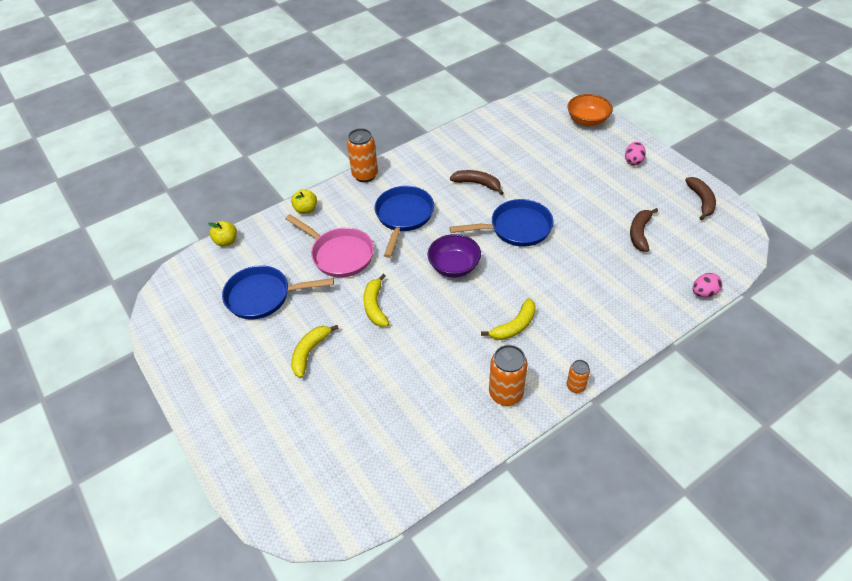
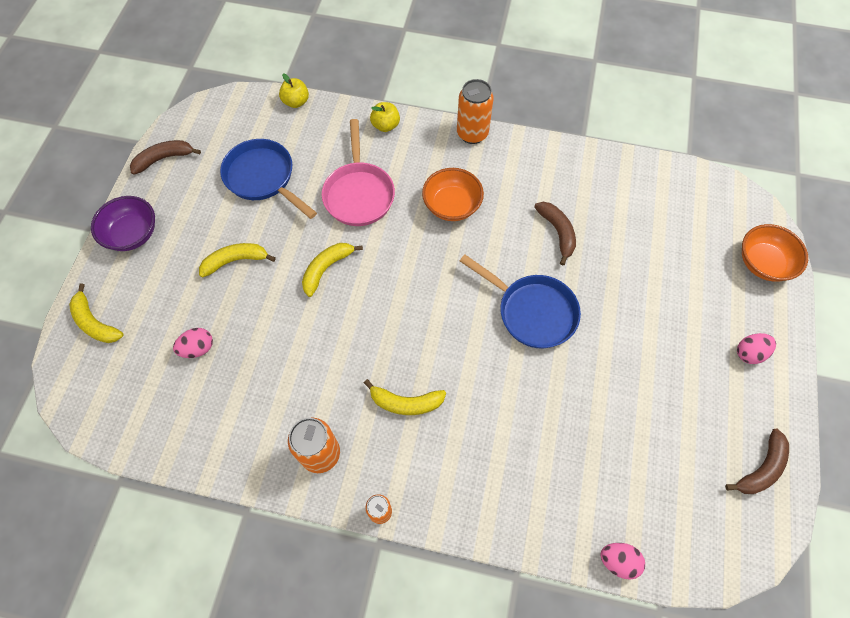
camera: 45 degrees right, 15 degrees up
blue pan [375,186,434,258] -> orange bowl [422,168,484,221]
purple bowl [428,234,481,277] -> purple bowl moved to [91,196,155,251]
brown banana [630,208,658,252] -> brown banana moved to [130,140,201,175]
none -> yellow banana [69,284,123,343]
none -> pink egg [173,328,213,358]

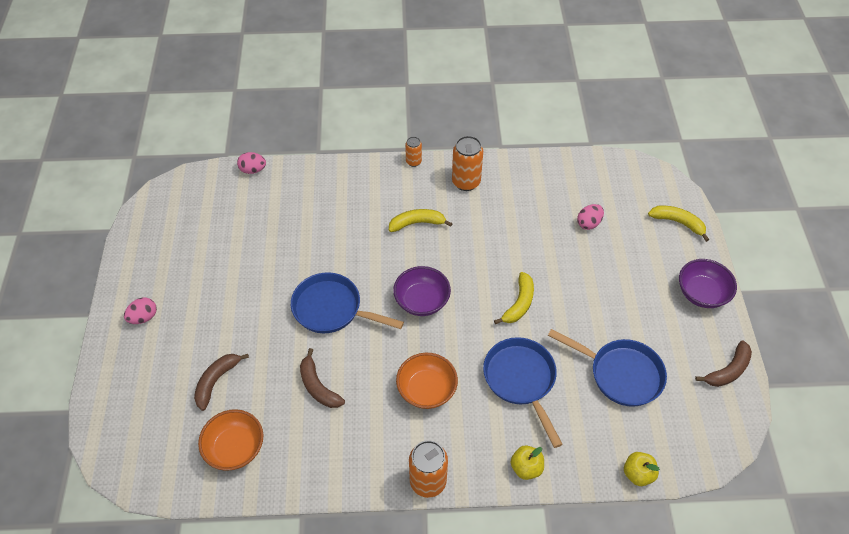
camera: 165 degrees right, 10 degrees down
yellow banana [199,243,276,277] -> none
pink pan [322,119,395,226] -> blue pan [483,337,563,448]
brown banana [725,429,789,494] -> brown banana moved to [194,354,249,411]
orange bowl [742,224,808,282] -> orange bowl moved to [198,409,263,471]
none -> purple bowl [393,266,451,316]

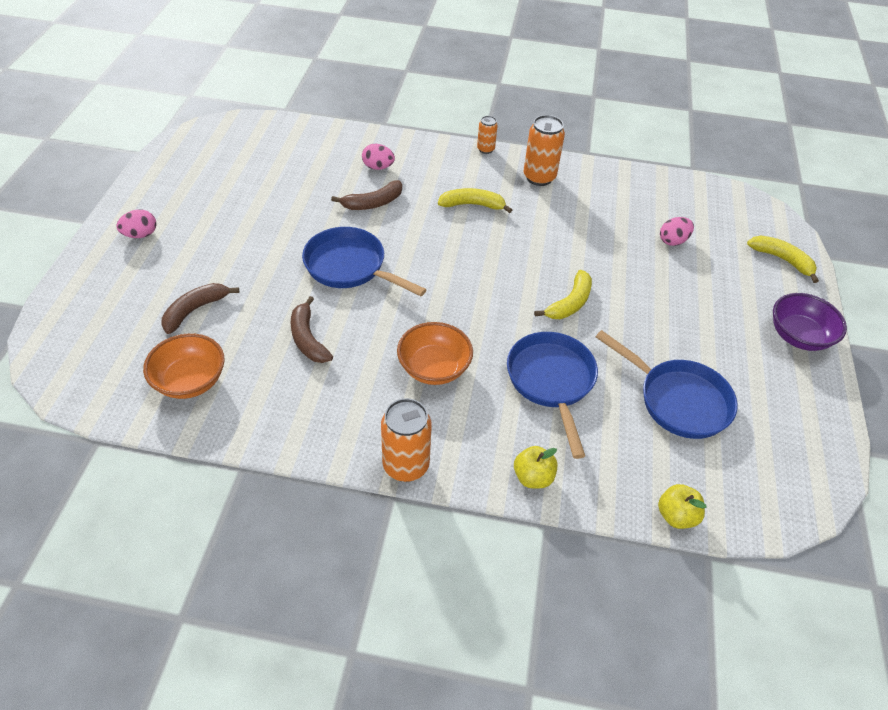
camera: 10 degrees right, 5 degrees down
pink egg [237,152,266,174] -> pink egg moved to [362,144,395,170]
purple bowl [393,266,451,316] -> none
brown banana [695,340,752,387] -> brown banana moved to [331,180,402,210]

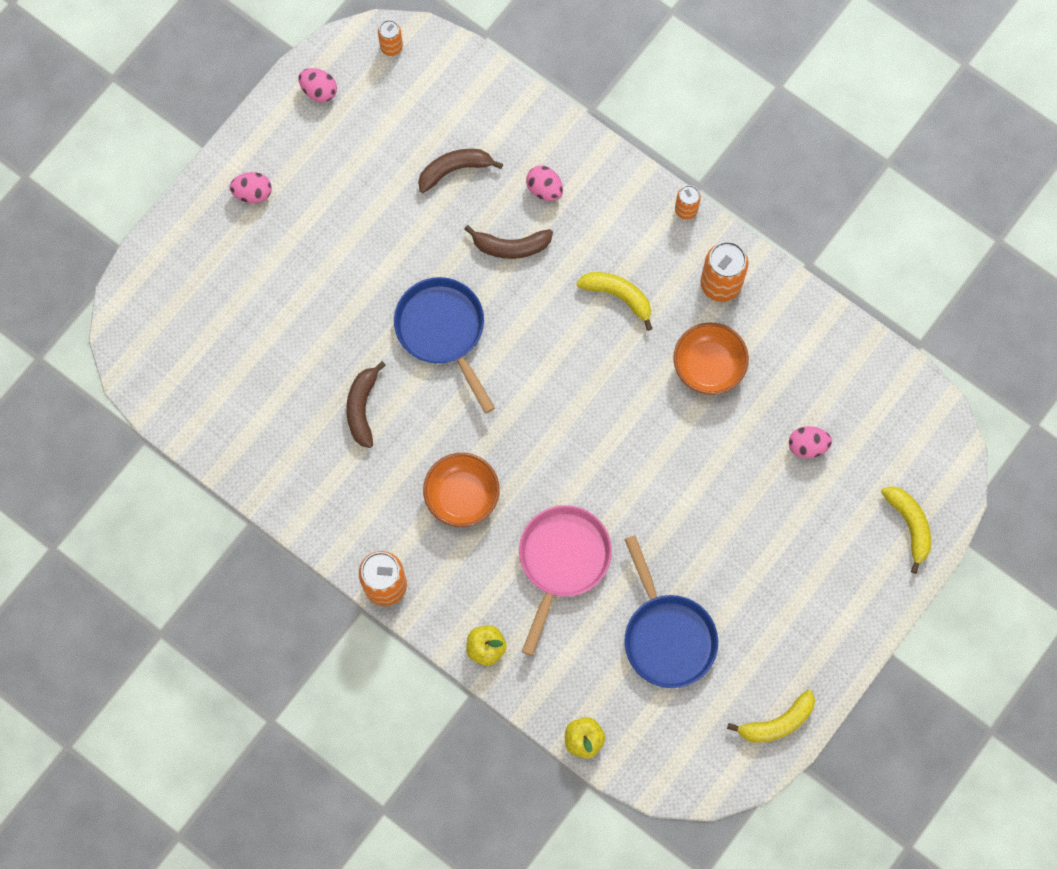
camera: 30 degrees right, 25 degrees up
orange bowl [143,333,225,399] -> orange bowl moved to [673,322,749,395]
brown banana [162,283,239,334] -> brown banana moved to [418,149,503,193]
blue pan [507,332,598,459] -> pink pan [519,505,612,656]
yellow banana [534,270,592,319] -> yellow banana moved to [727,690,815,743]
purple bowl [773,293,847,351] -> none
none -> pink egg [298,68,337,102]
none -> orange can [378,20,403,56]

